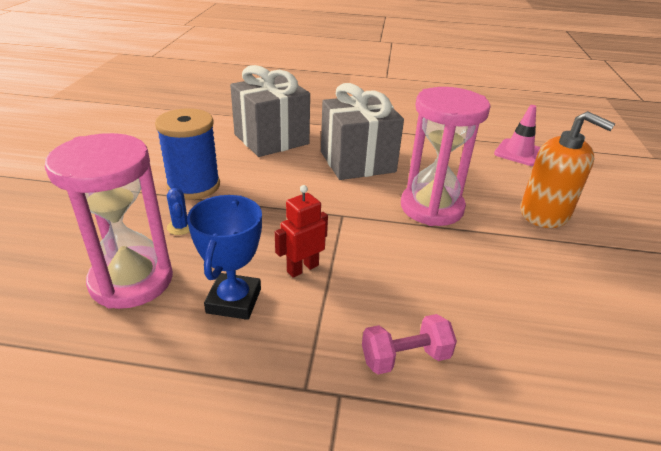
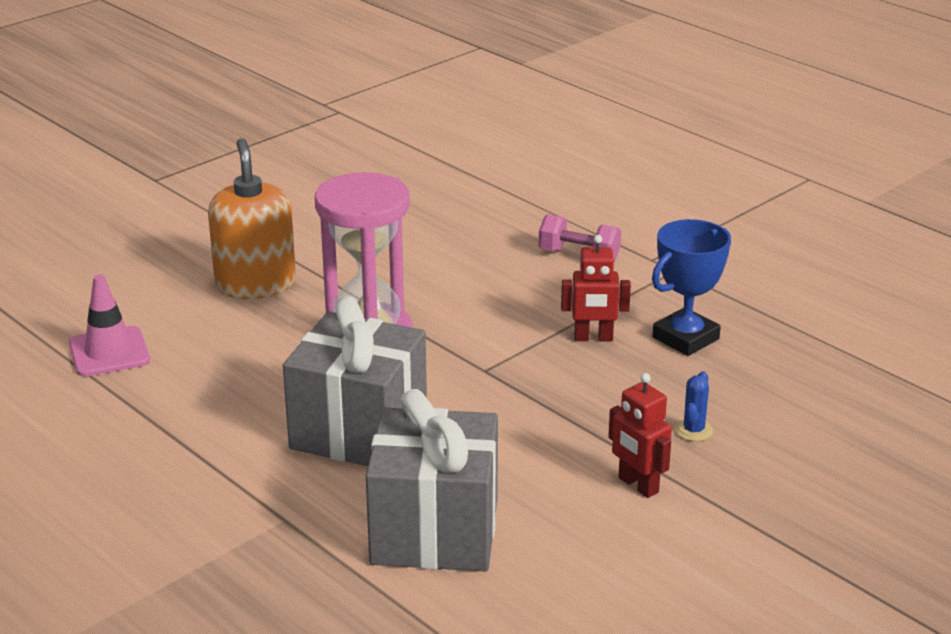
camera: 140 degrees left, 5 degrees down
pink hourglass [45,133,173,309] -> none
blue spool [155,108,220,200] -> red robot [608,373,672,498]

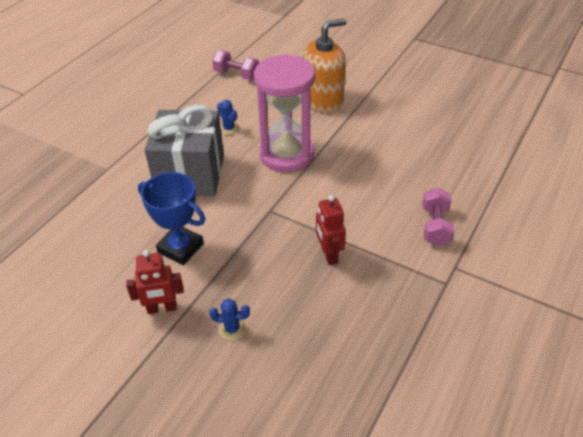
camera: 75 degrees right, 15 degrees up
pink traffic cone [69,274,150,377] -> pink dumbbell [212,50,259,80]
grey gift [366,389,498,572] -> none
red robot [608,373,672,498] -> red robot turned 135 degrees counterclockwise [126,250,184,314]
blue trophy [652,219,731,356] -> blue trophy moved to [138,172,205,265]
none -> blue cactus [217,100,239,135]

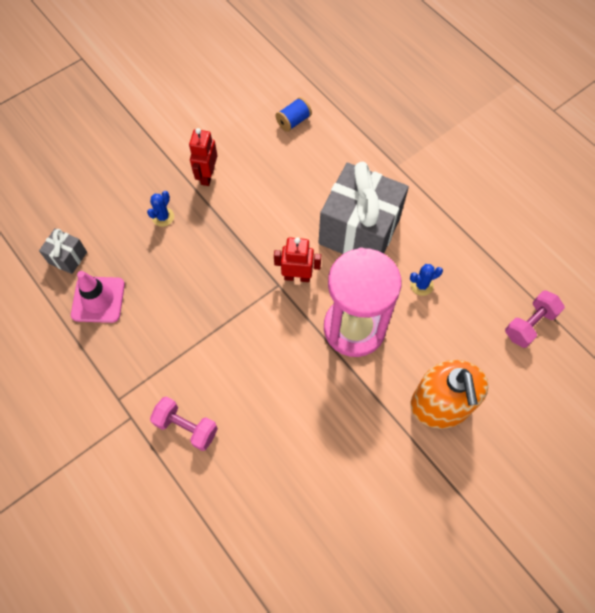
camera: 110 degrees right, 20 degrees up
blue trophy [138,172,205,265] -> none
red robot [316,195,346,265] -> red robot moved to [274,237,321,282]
none -> grey gift [39,228,87,274]
none -> pink traffic cone [71,271,125,323]
none -> blue spool [275,97,312,132]

